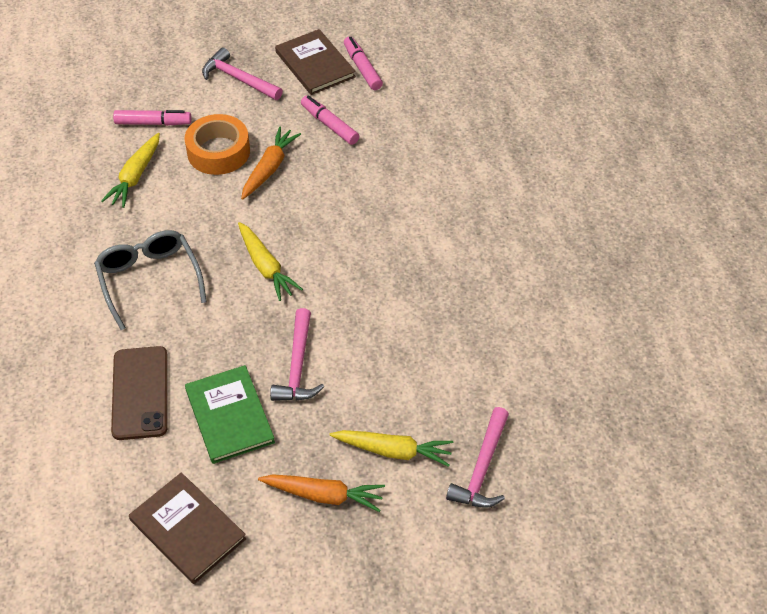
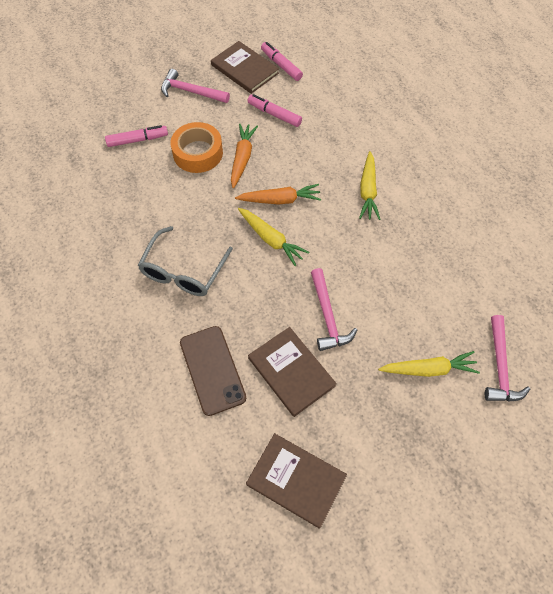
camera: 15 degrees left, 10 degrees up
grey glasses [94,230,207,330] -> grey glasses turned 120 degrees counterclockwise [138,226,233,296]
yellow carrot [101,133,160,208] -> yellow carrot moved to [359,151,380,220]
green book [185,365,275,464] -> brown book [248,327,337,417]
orange carrot [258,474,385,512] -> orange carrot moved to [235,184,321,205]

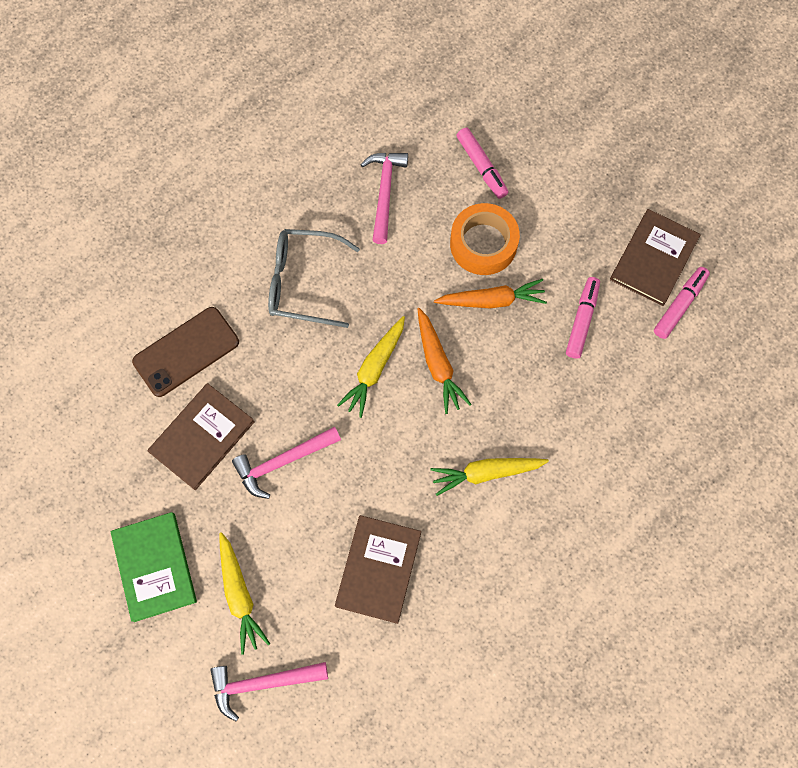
camera: 75 degrees right, 10 degrees up
pink hammer [161,69,230,103] -> pink hammer moved to [360,153,408,244]
brown book [246,433,347,529] -> brown book moved to [335,515,421,624]
none -> green book [110,512,197,622]

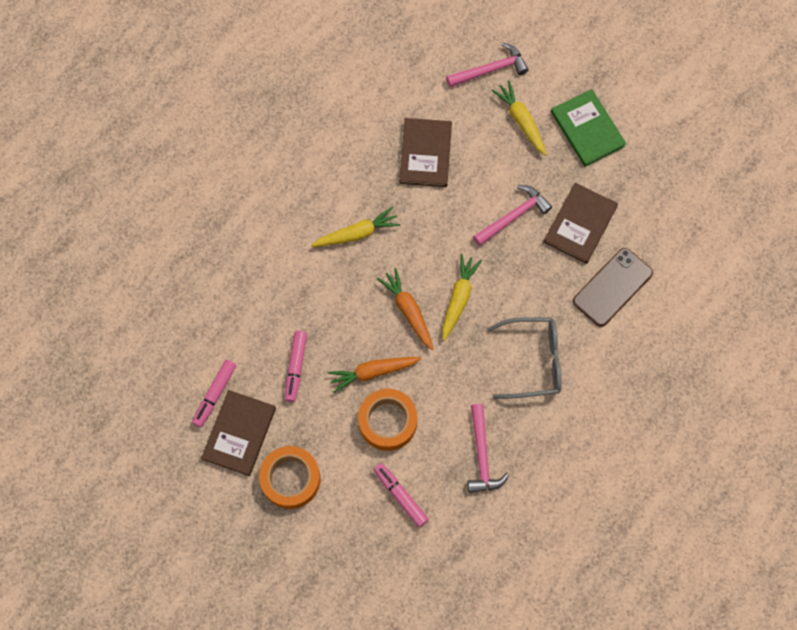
camera: 170 degrees right, 0 degrees up
none -> orange tape [259,446,321,509]

